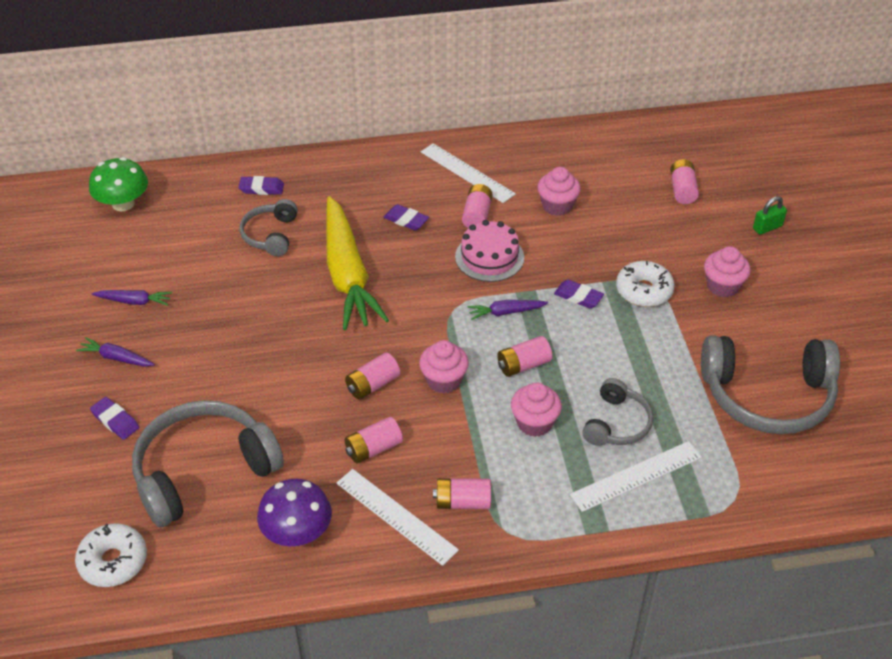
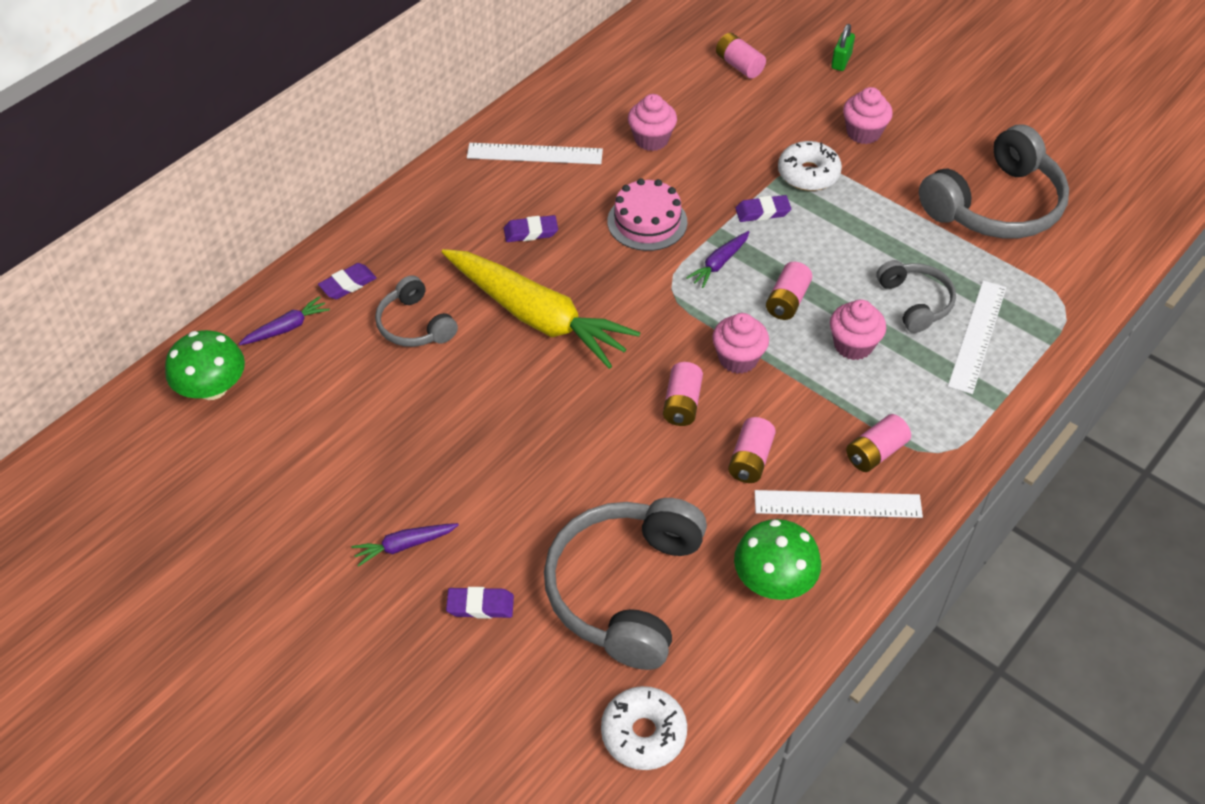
camera: 40 degrees left, 5 degrees up
purple carrot [92,290,172,306] -> purple carrot moved to [239,296,330,345]
purple mushroom [257,479,332,546] -> green mushroom [734,519,821,600]
pink battery [462,184,492,228] -> none

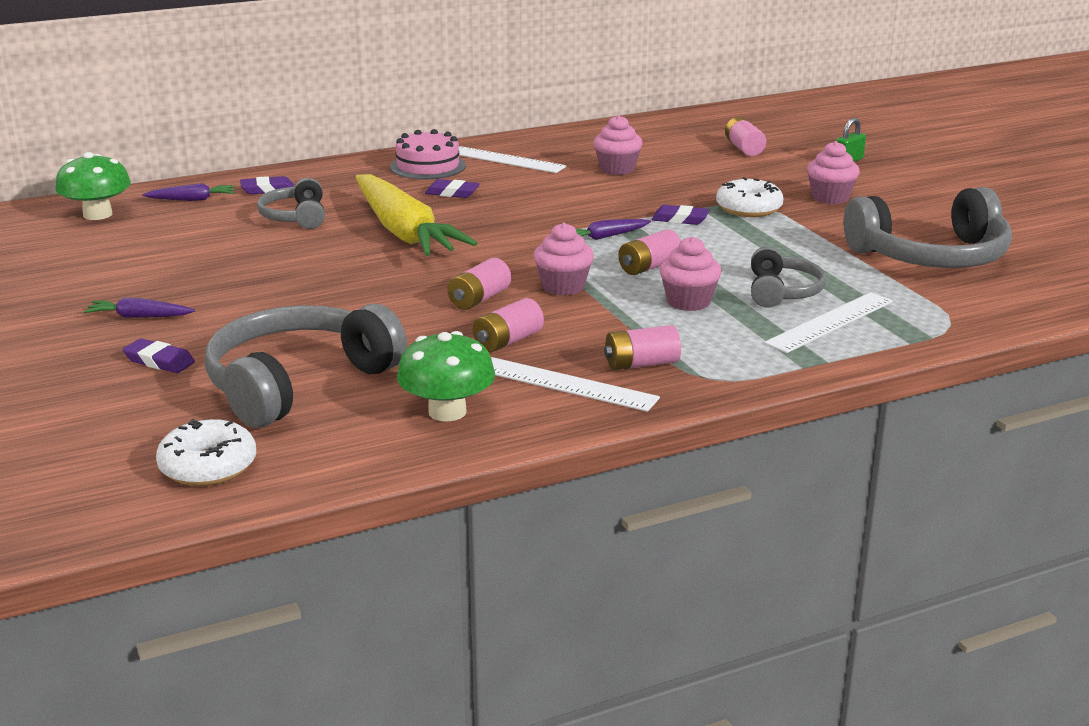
camera: 25 degrees right, 25 degrees down
pink cake [607,178,687,251] -> pink cake moved to [390,129,466,179]

